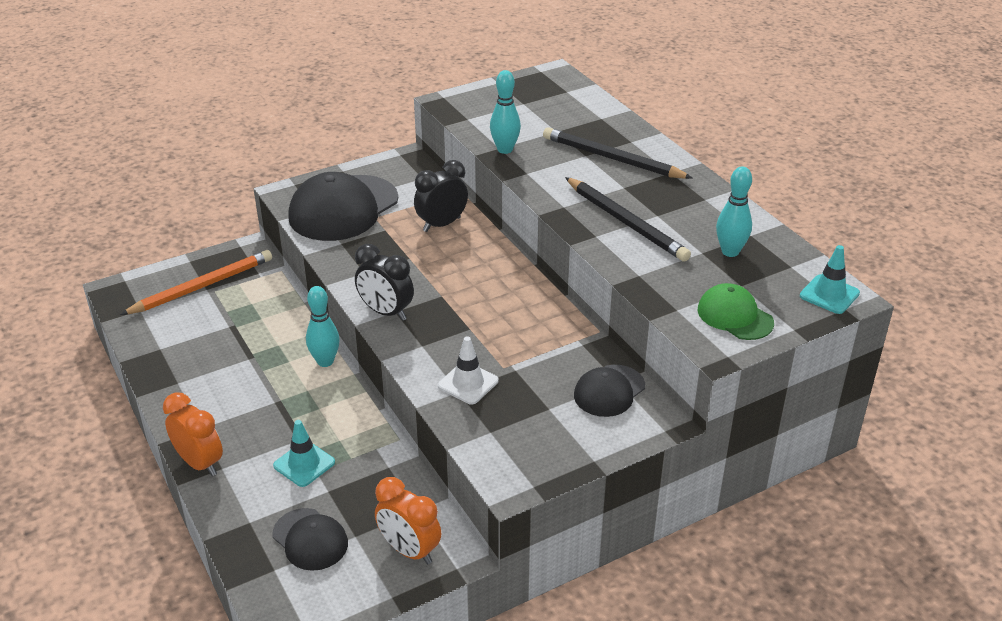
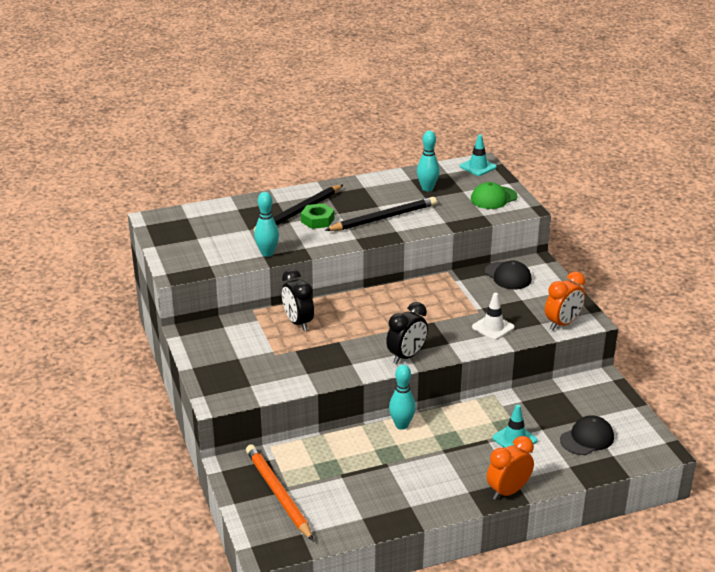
camera: 80 degrees left, 5 degrees down
black cap [288,172,398,241] -> none
orange clock [375,477,441,564] -> orange clock moved to [545,271,585,330]
none -> green nut [301,203,334,229]

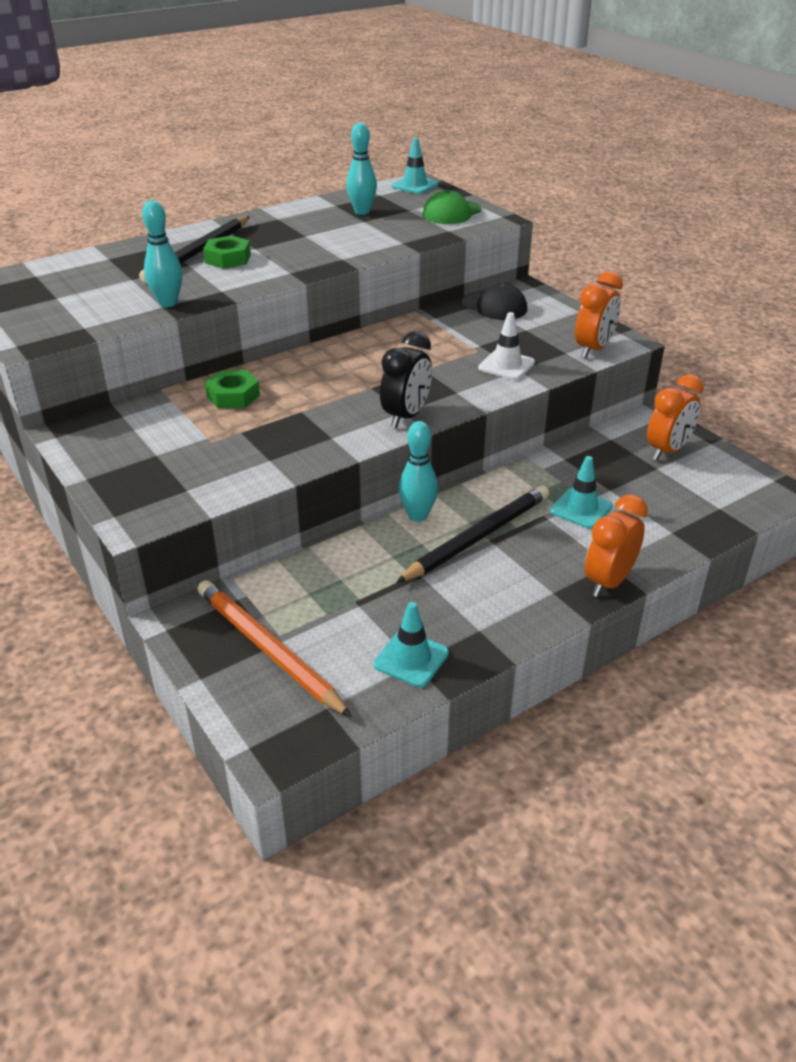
camera: 15 degrees left, 5 degrees up
black clock [282,269,314,331] -> green nut [205,370,260,408]
black pencil [325,197,437,231] -> black pencil moved to [396,485,549,583]
black cap [560,415,614,455] -> none
none -> turquoise traffic cone [374,602,449,687]
none -> orange clock [647,374,704,460]

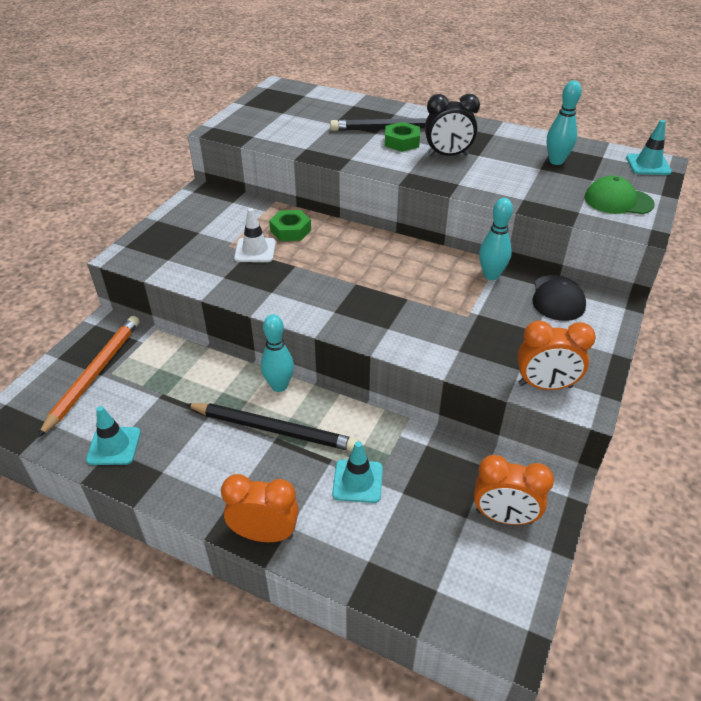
camera: 60 degrees right, 5 degrees up
turquoise bowling pin [142,200,182,307] -> turquoise bowling pin moved to [479,198,513,280]
black clock [380,331,432,428] -> black clock moved to [425,94,480,156]
white traffic cone [478,312,535,380] -> white traffic cone moved to [234,208,276,262]

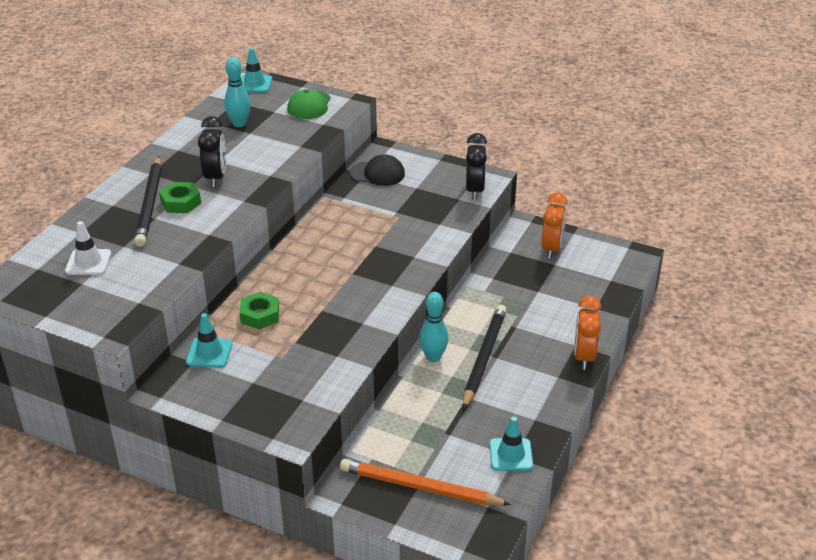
camera: 90 degrees left, 5 degrees down
white traffic cone [234,208,276,262] -> white traffic cone moved to [65,221,112,275]
turquoise traffic cone [332,441,383,503] -> turquoise traffic cone moved to [186,313,233,368]
turquoise bowling pin [479,198,513,280] -> none
orange clock [518,321,596,390] -> black clock [466,133,487,200]

